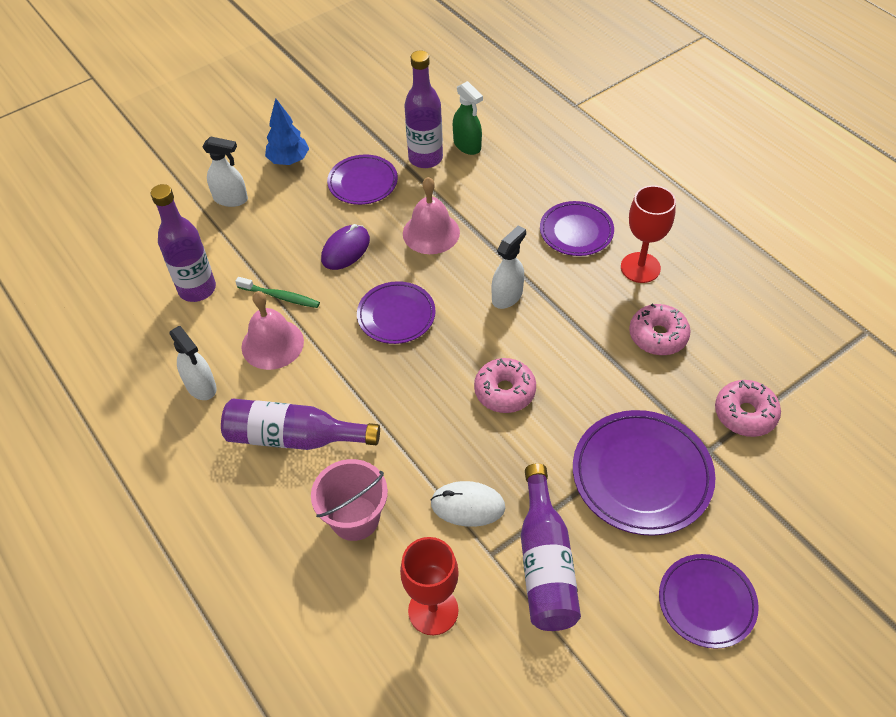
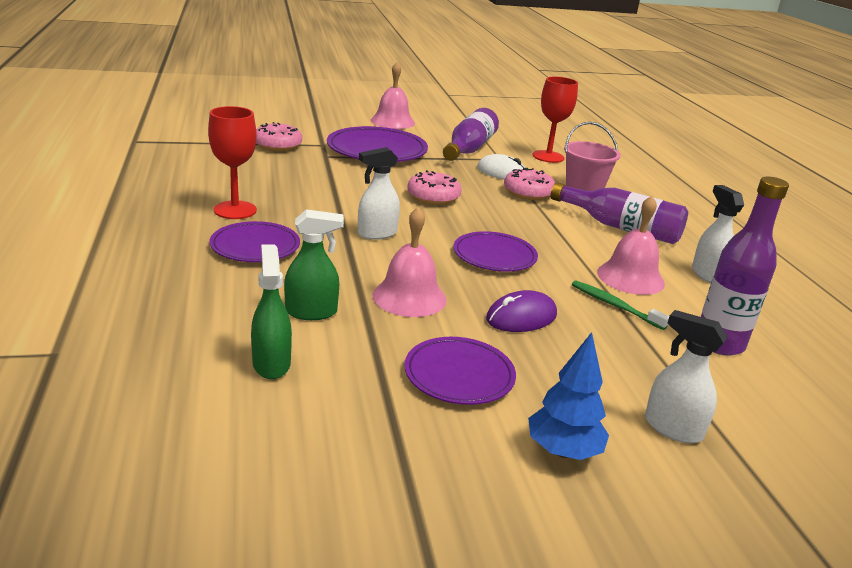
camera: 160 degrees left, 25 degrees down
purple bottle [404,50,443,168] -> none
pink donut [629,304,691,355] -> pink donut moved to [504,168,555,200]
purple plate [659,554,759,649] -> pink bell [371,62,415,129]
none -> green spray bottle [284,209,344,320]

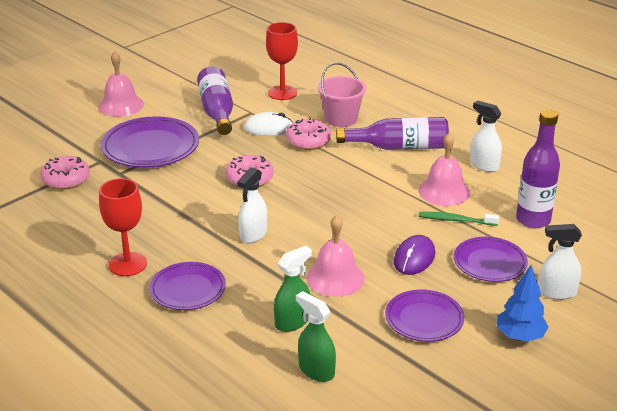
camera: 30 degrees left, 5 degrees up
purple plate [454,231,538,272] -> purple plate moved to [454,237,528,282]

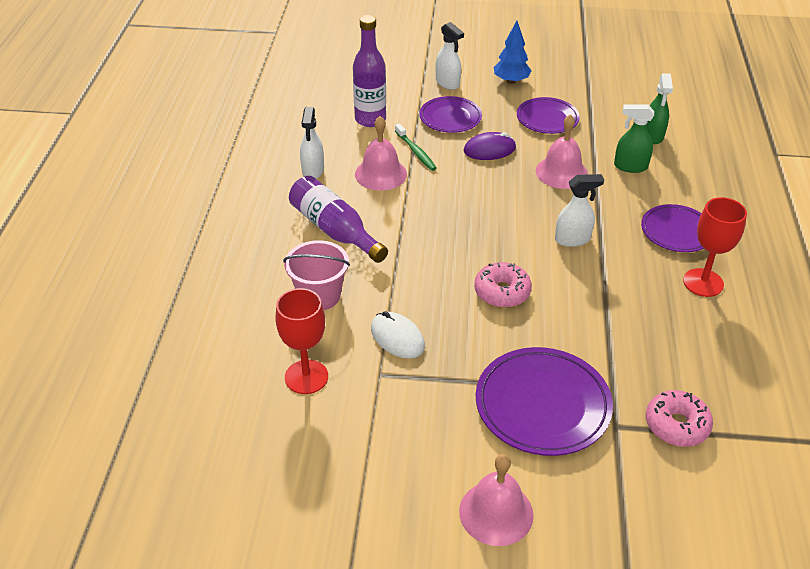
camera: 130 degrees left, 10 degrees up
purple bottle [197,66,233,135] -> none
pink donut [286,118,331,150] -> none

